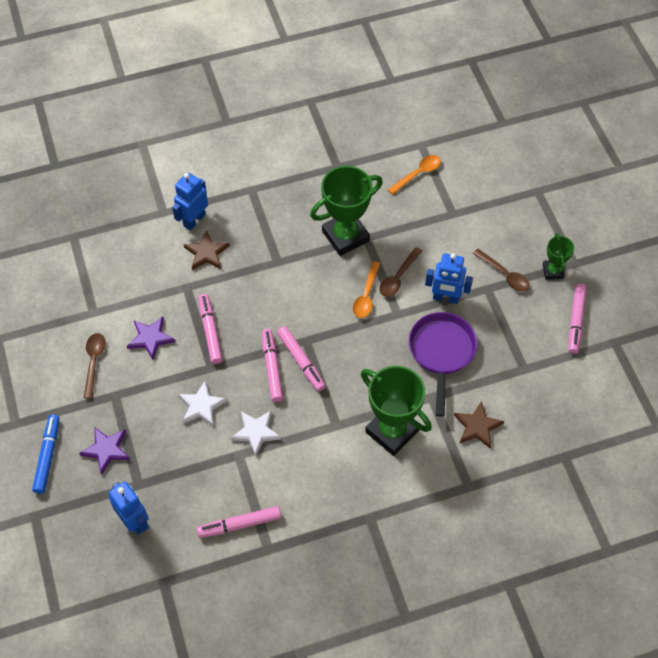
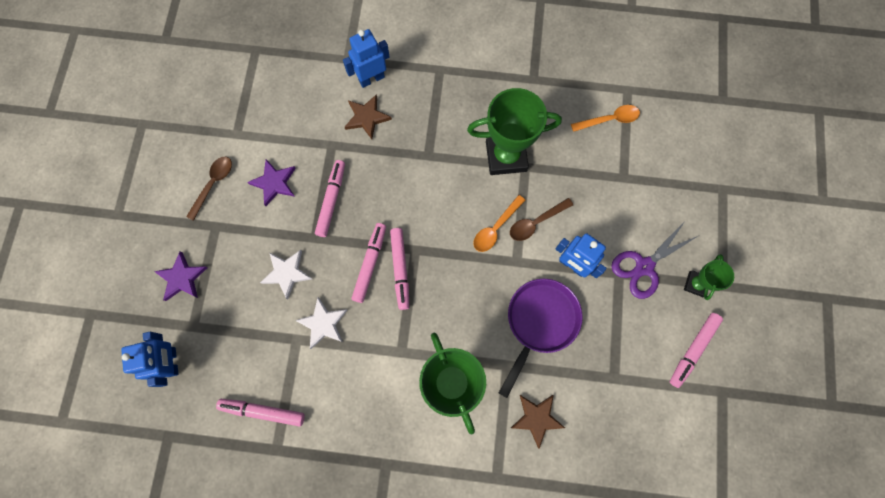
camera: 25 degrees right, 15 degrees up
blue marker [32,414,60,494] -> none
brown spoon [473,249,530,292] -> purple scissors [611,220,698,299]

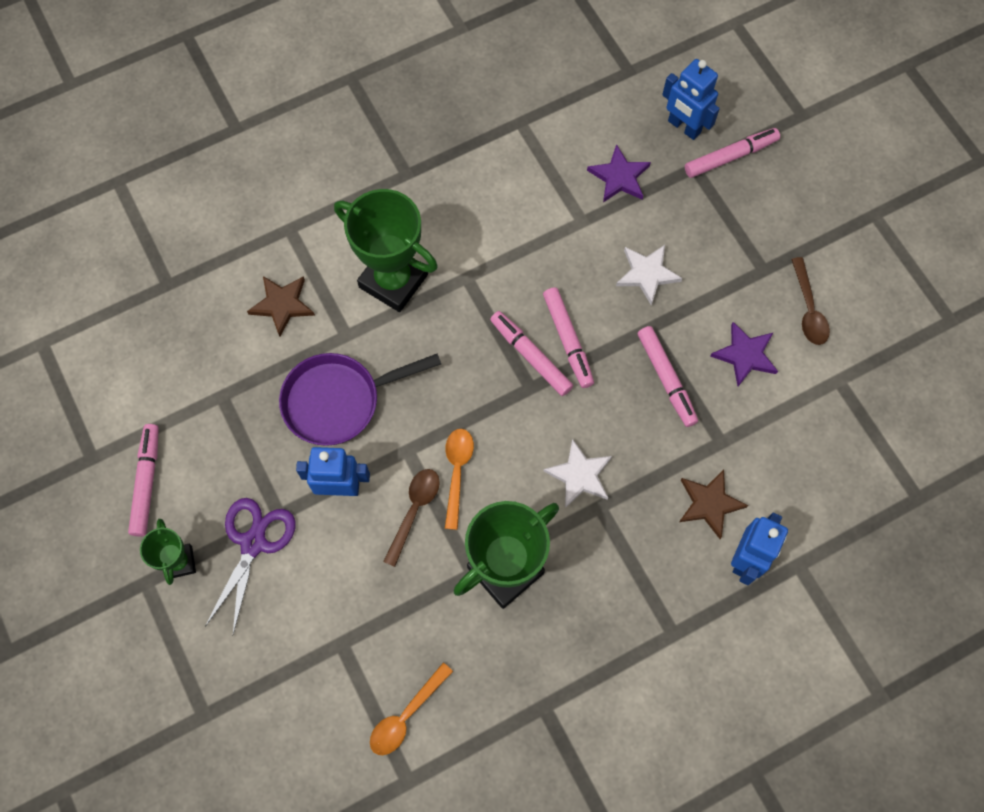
camera: 145 degrees right, 5 degrees down
purple star [154,251,207,301] -> purple star moved to [587,144,651,202]
pink marker [216,399,305,427] -> pink marker moved to [685,128,780,178]
white star [295,297,347,349] -> white star moved to [543,439,612,508]
purple pan [499,279,583,398] -> purple pan turned 75 degrees clockwise [279,353,441,446]

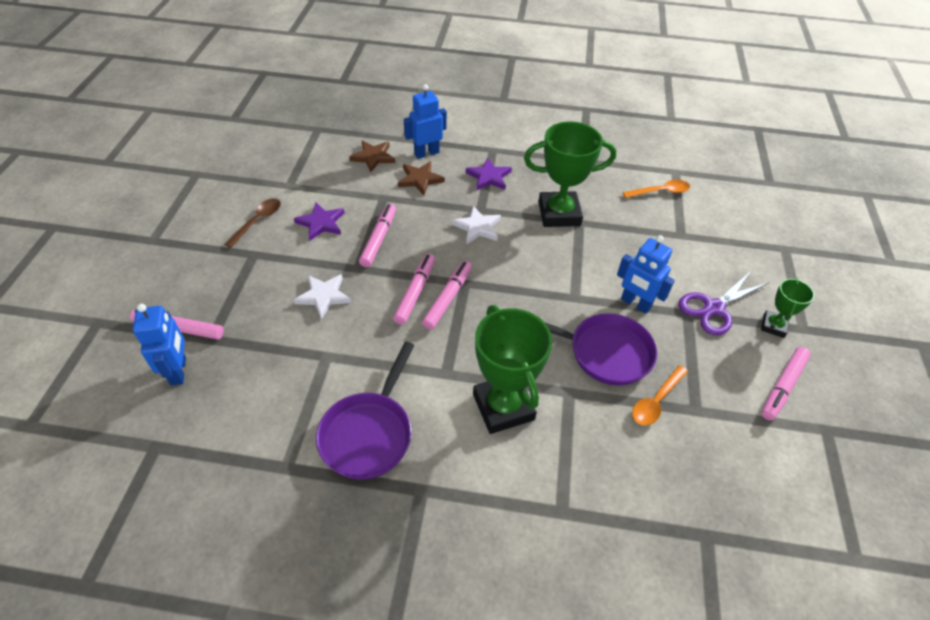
camera: 145 degrees left, 20 degrees down
brown star [247,276,315,337] -> brown star moved to [349,140,395,173]
brown spoon [383,469,440,567] -> none
orange spoon [445,429,474,530] -> orange spoon moved to [632,365,688,426]
pink marker [490,311,573,396] -> pink marker turned 150 degrees counterclockwise [422,261,472,330]
purple star [587,144,651,202] -> purple star moved to [466,157,512,191]
none -> purple pan [316,342,415,480]

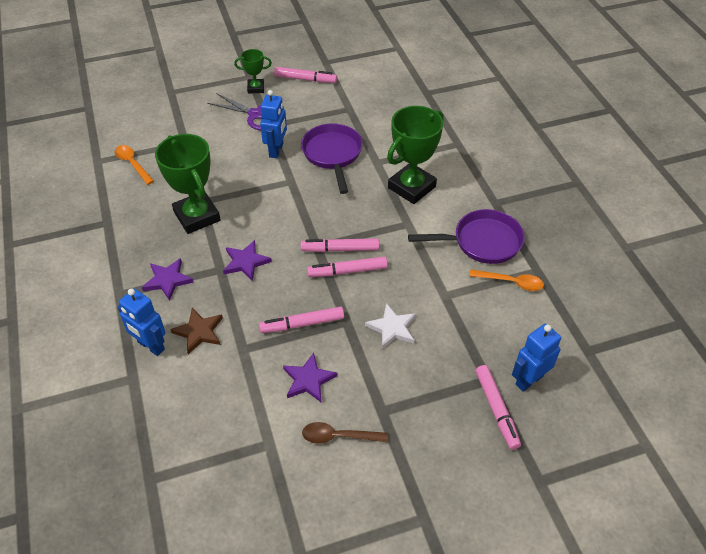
camera: 115 degrees left, 0 degrees up
brown star [349,140,395,173] -> none
white star [452,206,501,244] -> purple star [223,240,272,281]
orange spoon [632,365,688,426] -> orange spoon moved to [469,269,544,291]

